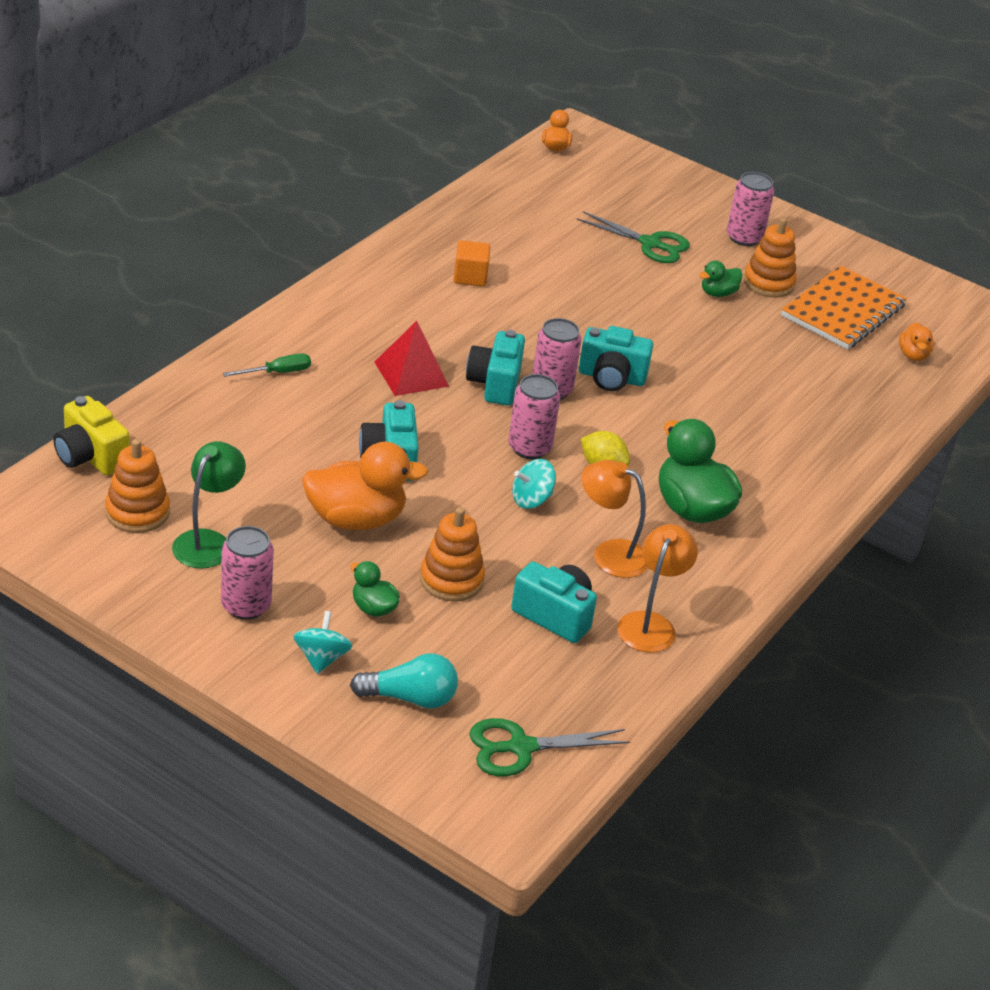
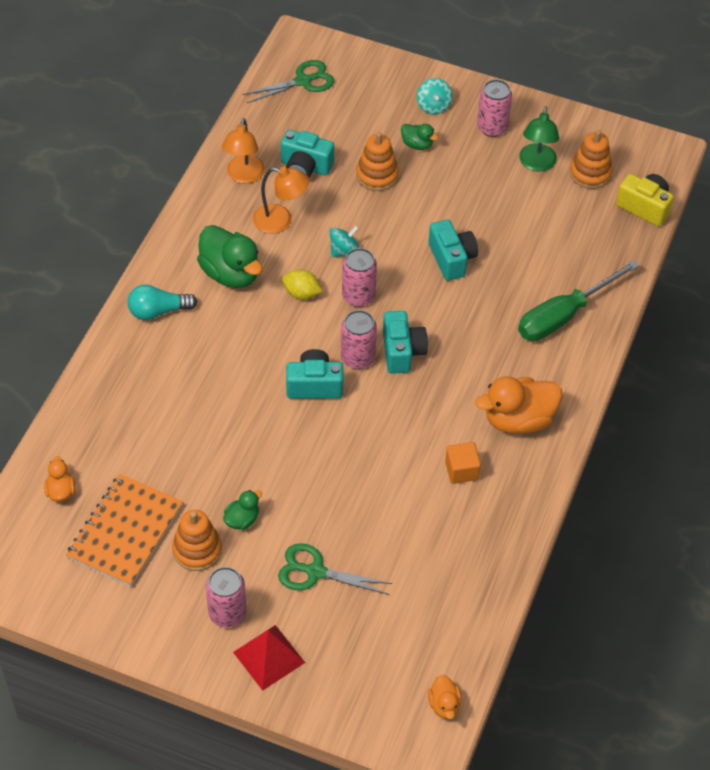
camera: 170 degrees right, 15 degrees up
green screwdriver [223,353,311,377] -> green screwdriver [518,260,640,341], size x2.16
orange duck [302,441,428,530] -> orange duck moved to [475,376,562,434]
turquoise light bulb [350,654,458,709] -> turquoise light bulb moved to [128,284,198,320]
red pyramid [375,321,449,396] -> red pyramid moved to [233,625,305,691]

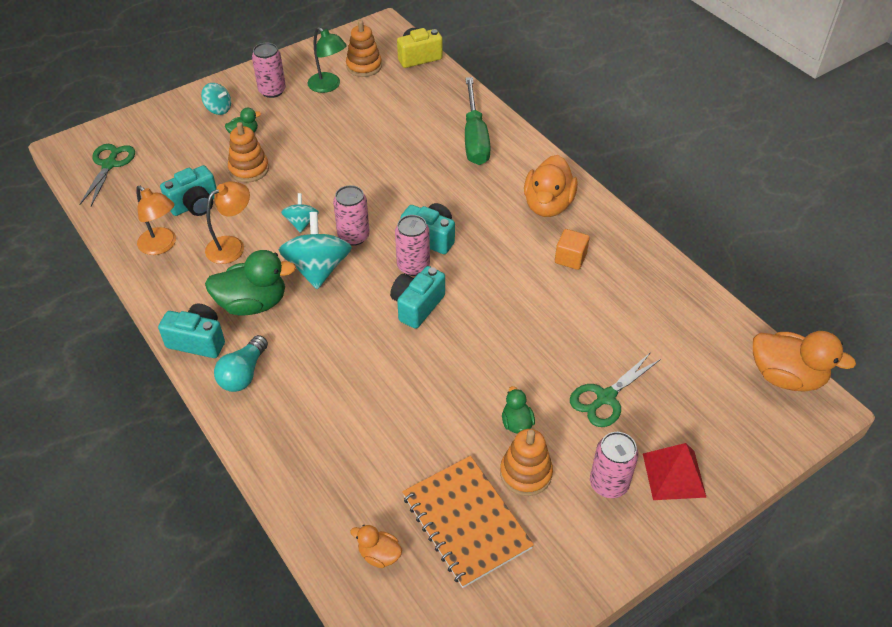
camera: 55 degrees left, 5 degrees down
yellow lemon [282,269,322,300] -> turquoise spinning top [279,212,352,289]
turquoise camera [428,219,478,281] -> turquoise camera moved to [158,303,225,358]
orange duck [428,675,462,719] -> orange duck [753,331,856,391], size x1.98

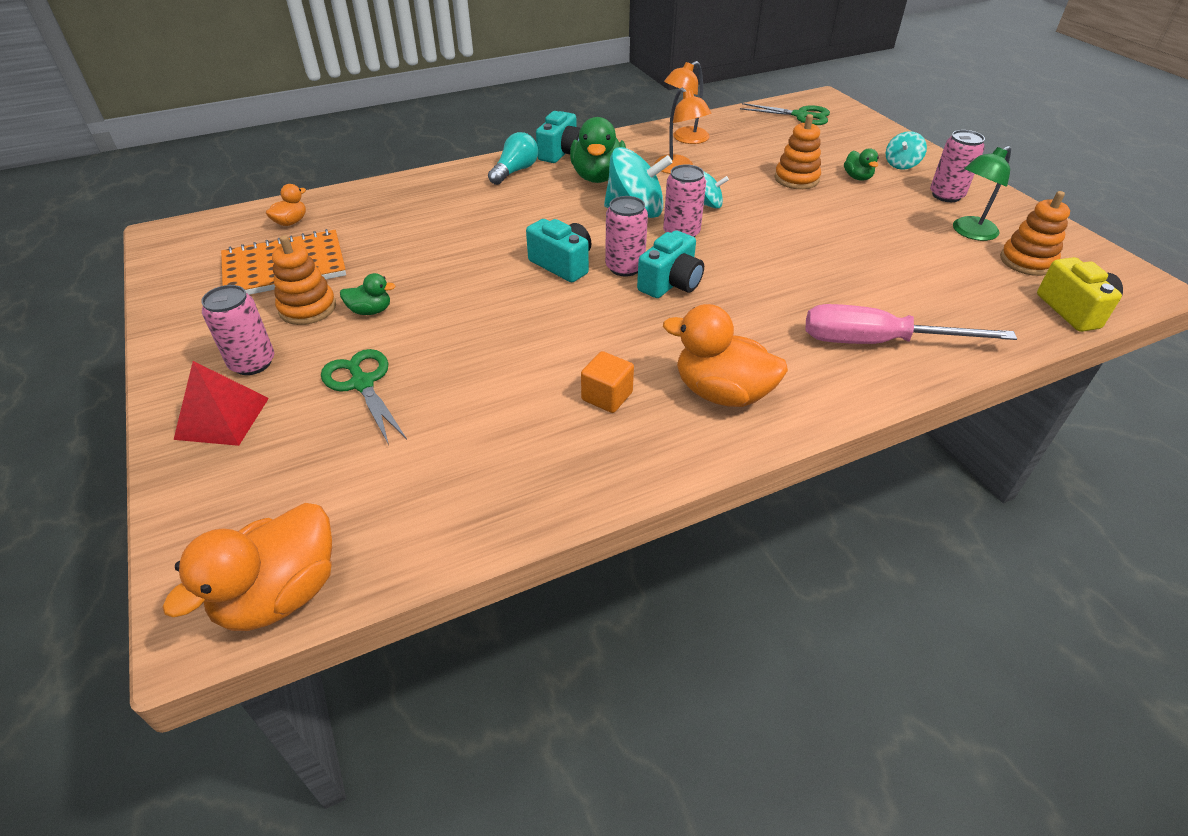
camera: 100 degrees right, 5 degrees down
turquoise camera [160,165,217,216] -> none
turquoise light bulb [214,335,268,392] -> turquoise light bulb turned 90 degrees clockwise [488,132,538,185]
green screwdriver [465,77,491,165] -> pink screwdriver [806,304,1017,344]

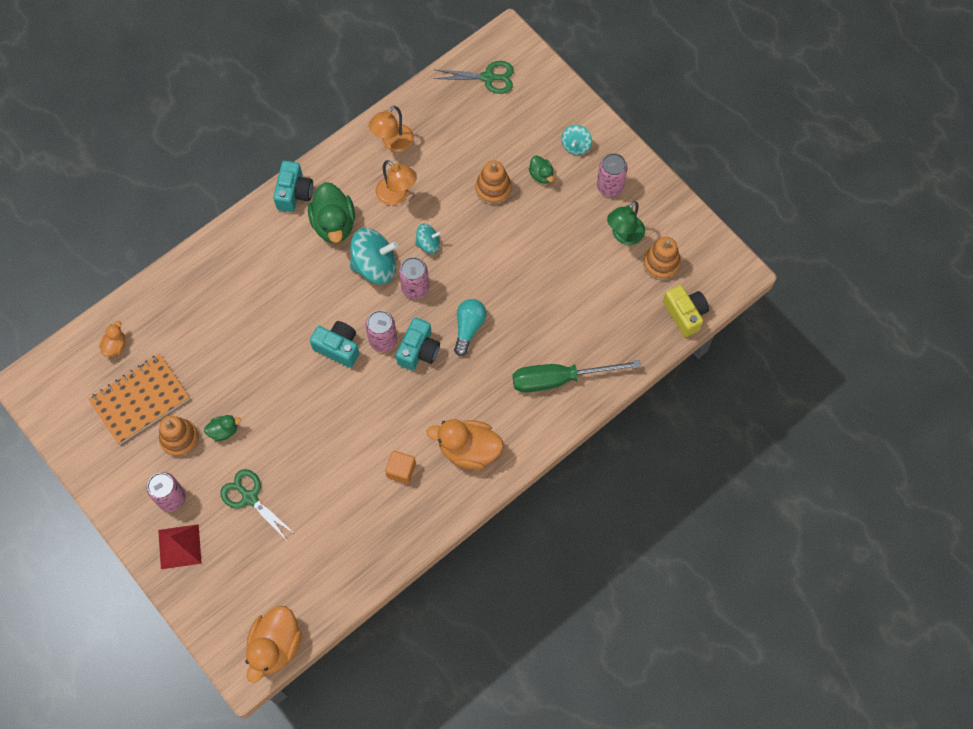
camera: 15 degrees left, 25 degrees up
turquoise light bulb [488,132,538,185] -> turquoise light bulb moved to [454,299,487,356]
pink screwdriver [806,304,1017,344] -> green screwdriver [512,360,641,393]

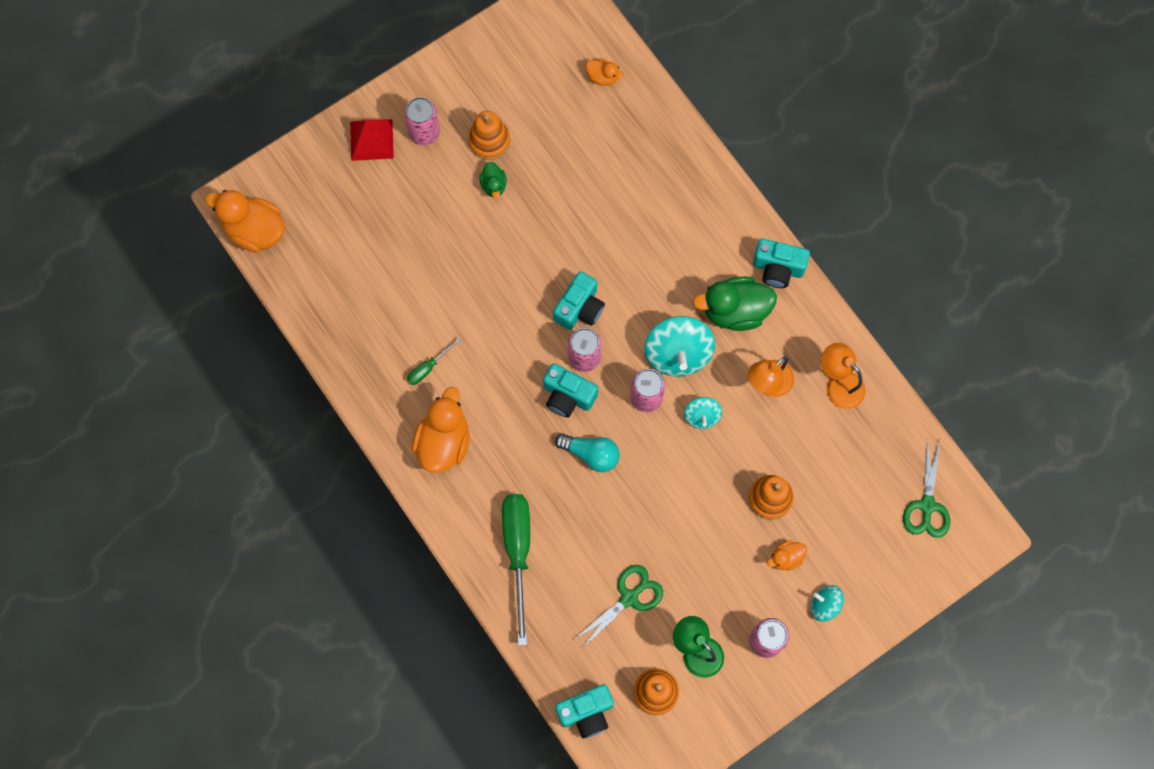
camera: 95 degrees right, 5 degrees up
orange notebook [88,354,190,445] -> none
green scissors [220,469,296,542] -> green scissors moved to [575,565,663,650]
orange cube [385,451,416,484] -> green screwdriver [407,337,461,385]
green duck [529,155,554,184] -> orange duck [767,540,807,570]
yellow camera [663,285,709,337] -> turquoise camera [555,684,614,738]

